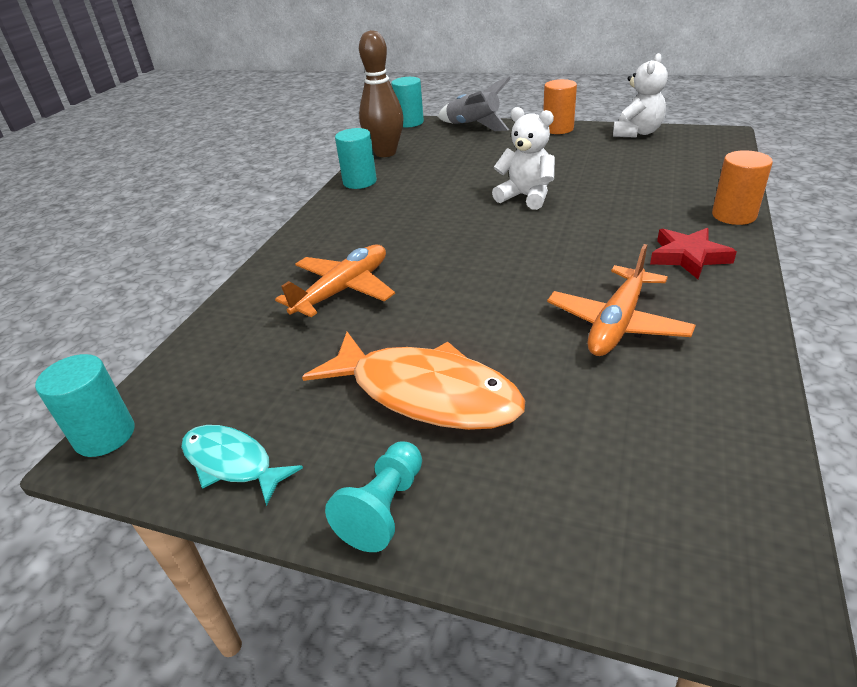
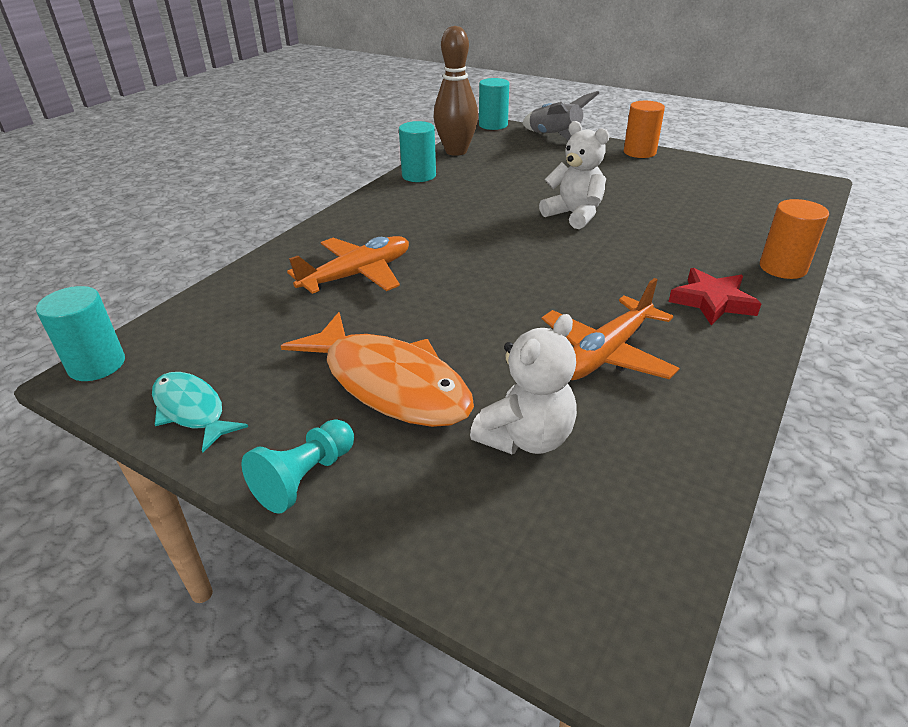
camera: 10 degrees right, 0 degrees up
white teddy bear [613,53,668,138] -> white teddy bear moved to [470,314,577,455]

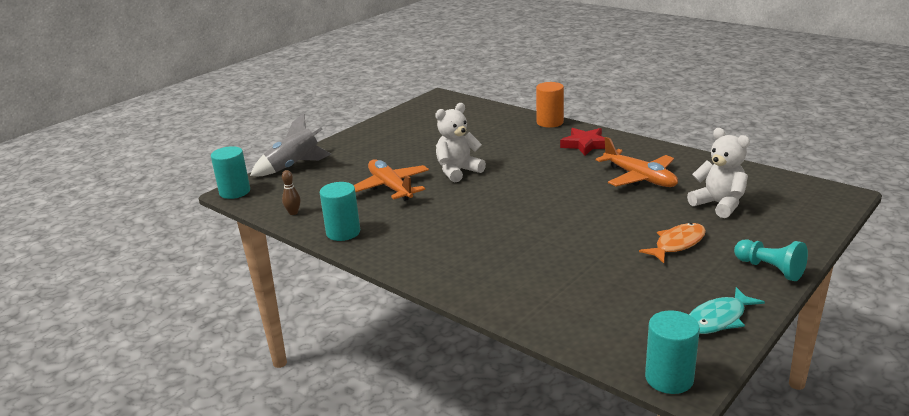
camera: 80 degrees left, 10 degrees down
orange fish [281,312,474,427] -> orange fish [639,223,706,263], size x0.56
orange plane [287,236,409,294] -> orange plane moved to [353,159,429,201]
brown bowling pin [434,26,478,156] -> brown bowling pin [282,170,301,215], size x0.40
orange cylinder [624,101,665,158] -> none

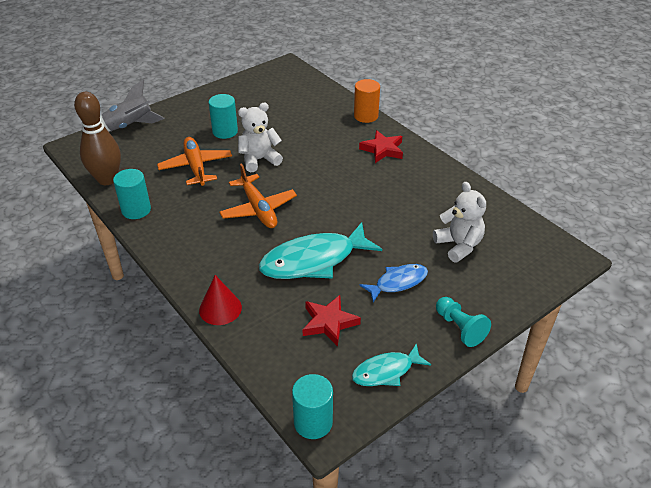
camera: 10 degrees right, 15 degrees up
turquoise cylinder [211,146,250,199] -> turquoise cylinder moved to [209,94,238,139]
brown bowling pin [282,170,301,215] -> brown bowling pin [74,92,121,185], size x2.48
orange plane [596,137,678,187] -> orange plane moved to [219,163,297,228]
orange fish [639,223,706,263] -> blue fish [359,264,428,303]
none -> red cone [199,275,242,325]
none -> turquoise fish [259,222,382,279]
none -> red star [302,295,361,347]

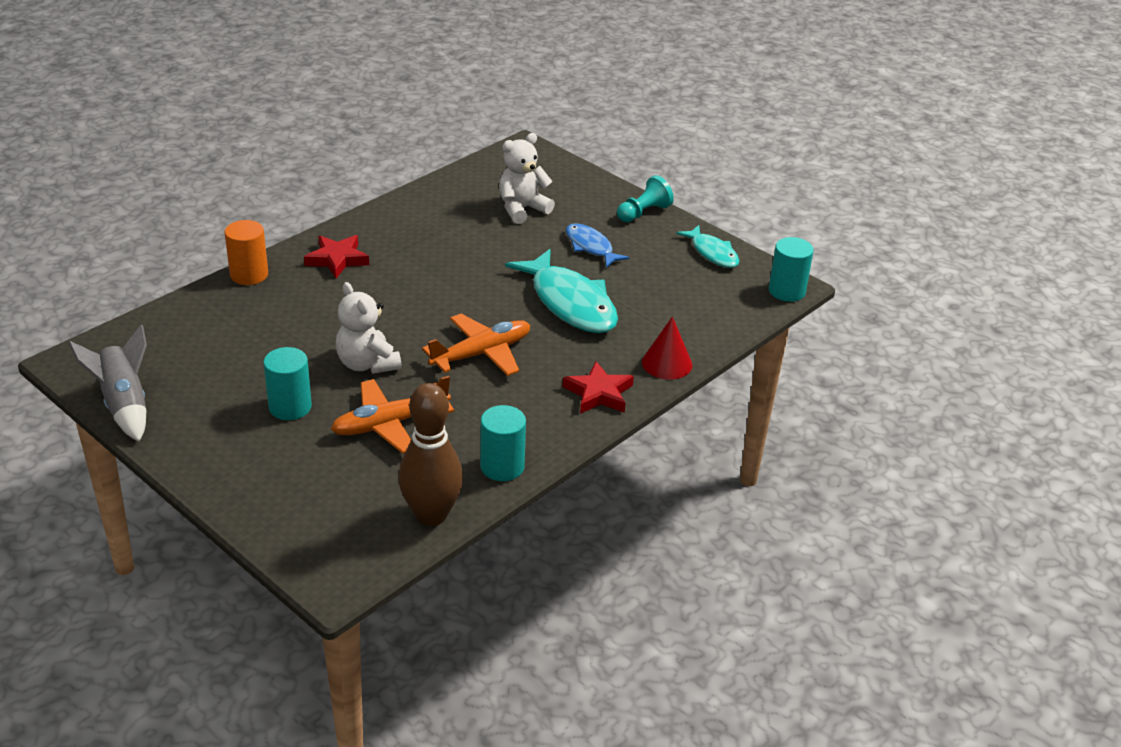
camera: 100 degrees left, 5 degrees down
grey rocket [100,79,165,132] -> grey rocket moved to [68,324,147,441]
red star [302,295,361,347] -> red star moved to [563,361,634,414]

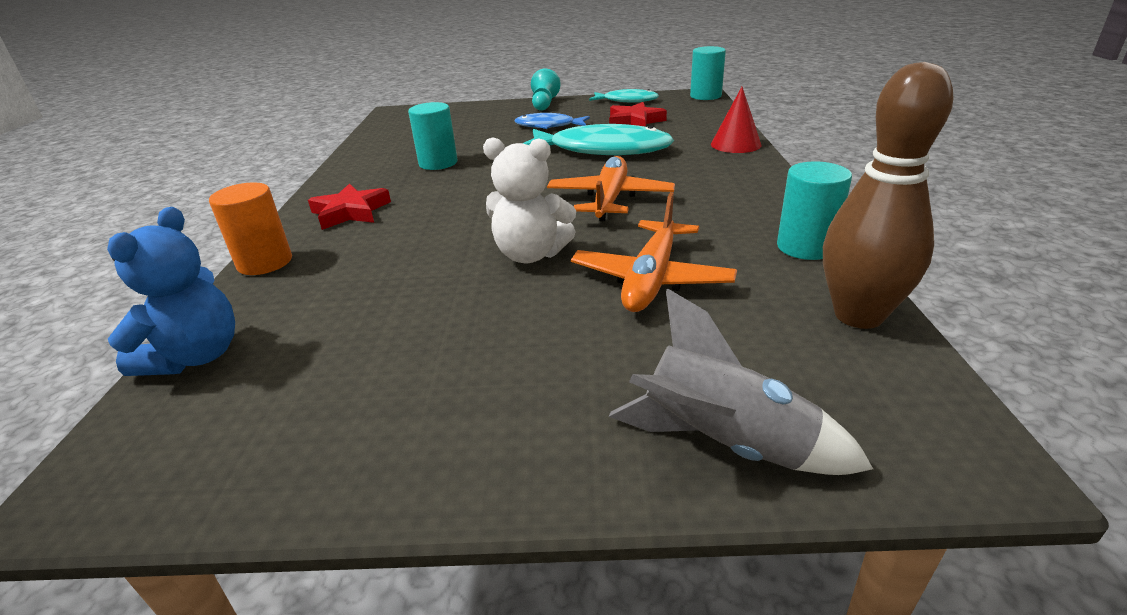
camera: 40 degrees left, 5 degrees down
grey rocket [68,324,147,441] -> grey rocket moved to [609,288,873,475]
turquoise cylinder [263,347,312,420] -> turquoise cylinder moved to [408,102,458,170]
white teddy bear [499,133,555,224] -> none
red star [563,361,634,414] -> red star moved to [609,102,667,127]
none -> blue teddy bear [107,207,235,376]

